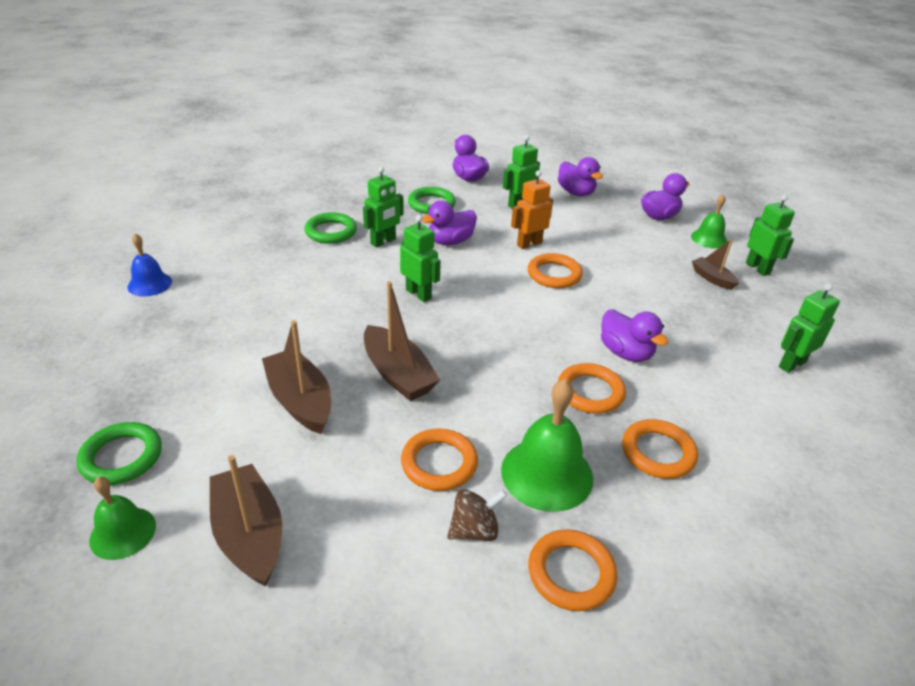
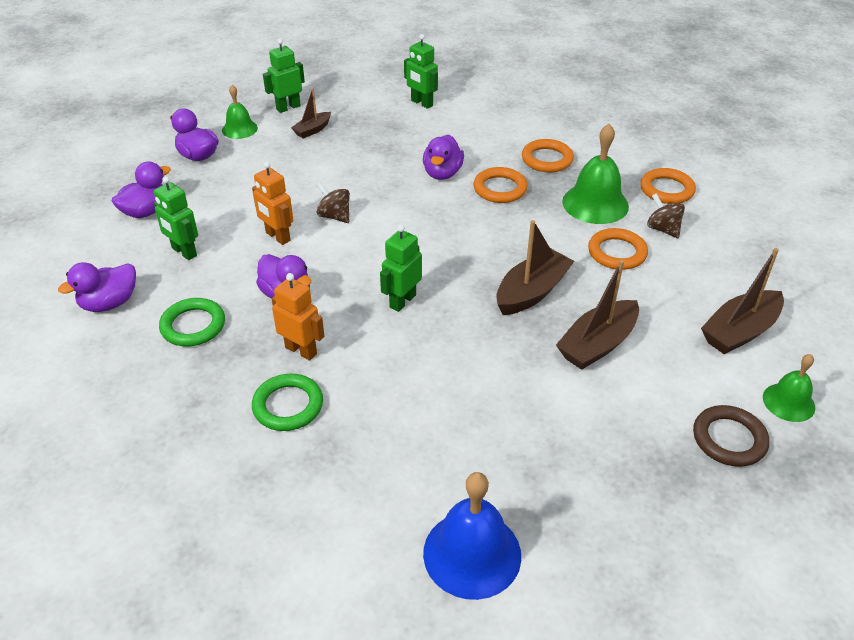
camera: 100 degrees left, 5 degrees up
green ring [77,422,162,485] -> brown ring [693,405,769,467]
blue bell [127,234,172,297] -> blue bell [423,472,521,600], size x1.67
green robot [363,167,403,247] -> orange robot [272,273,324,361]
orange ring [528,253,583,288] -> brown spinning top [316,182,350,223]
purple duck [601,309,668,362] -> purple duck turned 150 degrees clockwise [423,135,464,180]

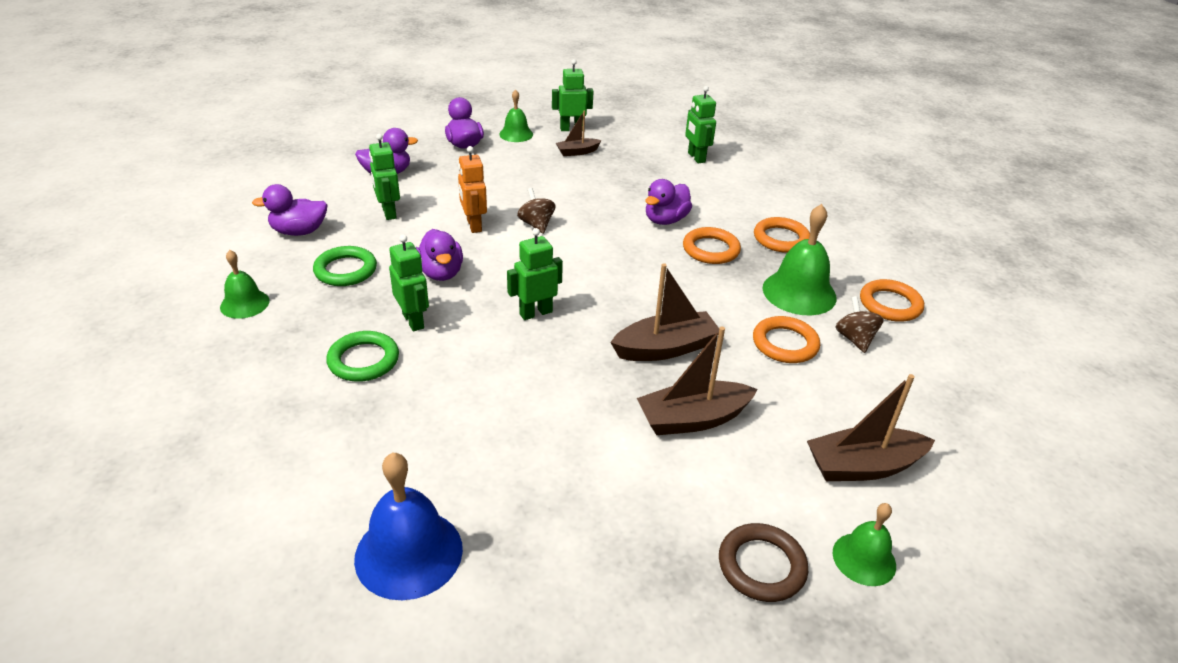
camera: 25 degrees right, 5 degrees down
orange robot [272,273,324,361] -> green robot [389,235,429,331]
none -> green bell [220,250,269,319]

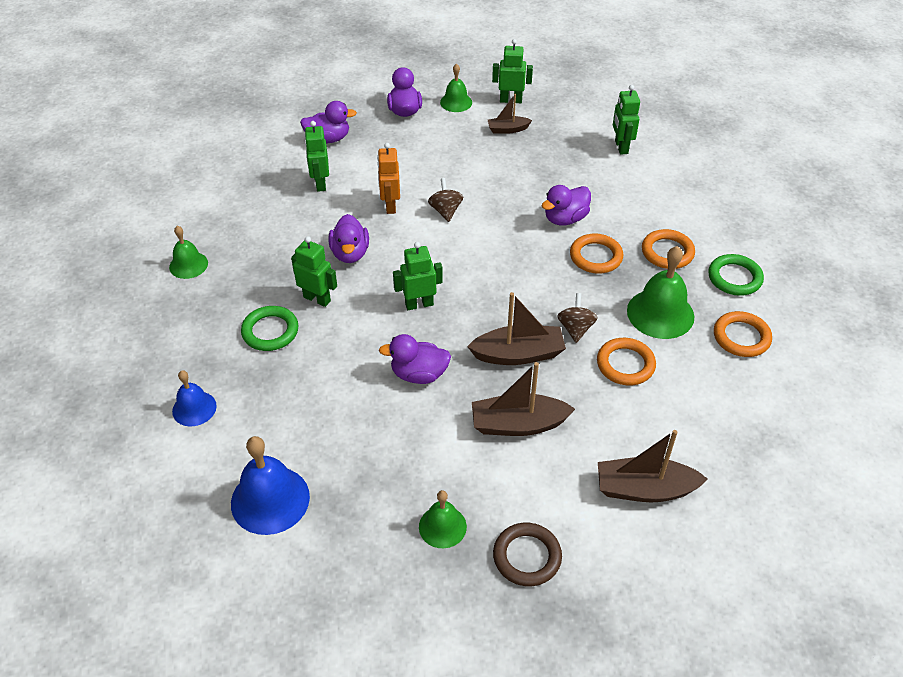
camera: 15 degrees right, 10 degrees up
purple duck [252,184,327,236] -> purple duck moved to [379,334,451,384]
green ring [313,246,377,286] -> green ring moved to [708,254,764,296]
green robot [389,235,429,331] -> green robot turned 45 degrees counterclockwise [291,236,337,307]
green bell [833,503,896,586] -> green bell moved to [419,490,467,548]
brown spinning top [835,296,884,353] -> brown spinning top moved to [557,293,598,343]
none -> blue bell [172,370,217,426]

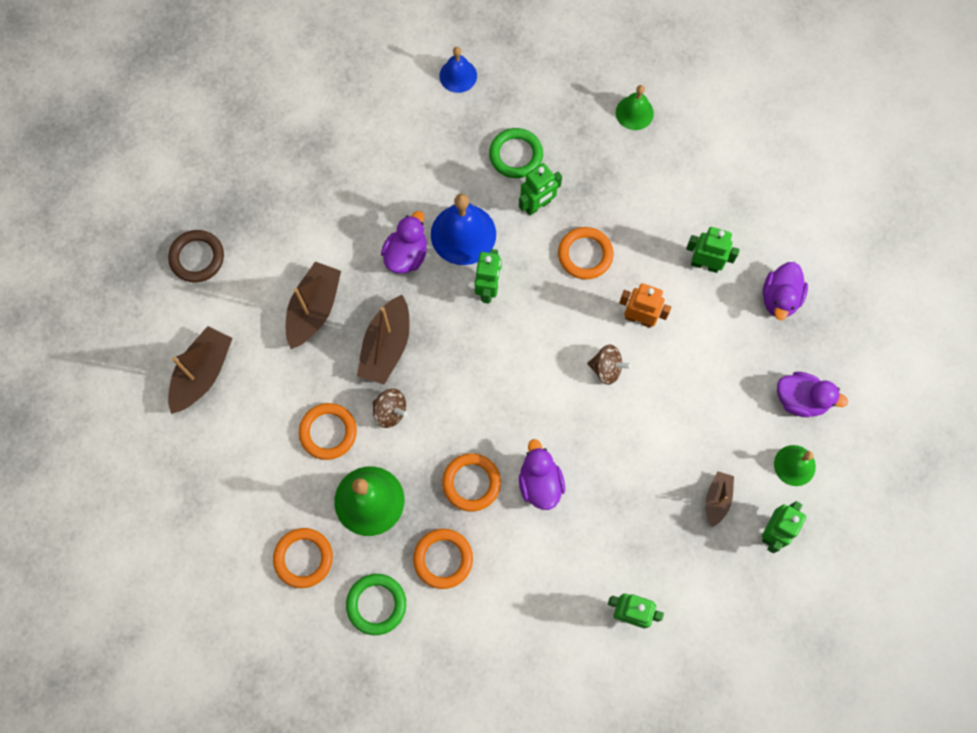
camera: 115 degrees right, 25 degrees up
blue bell [231,436,310,535] -> blue bell moved to [431,194,496,265]
purple duck [328,214,369,263] -> orange ring [558,227,614,279]
green bell [419,490,467,548] -> none

